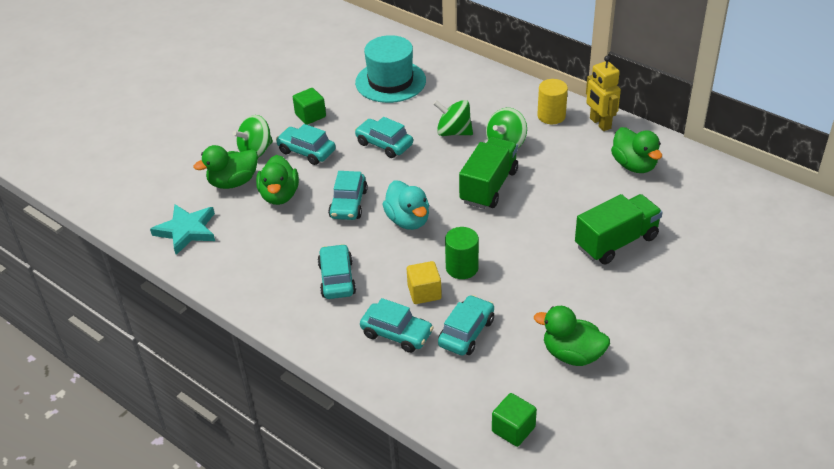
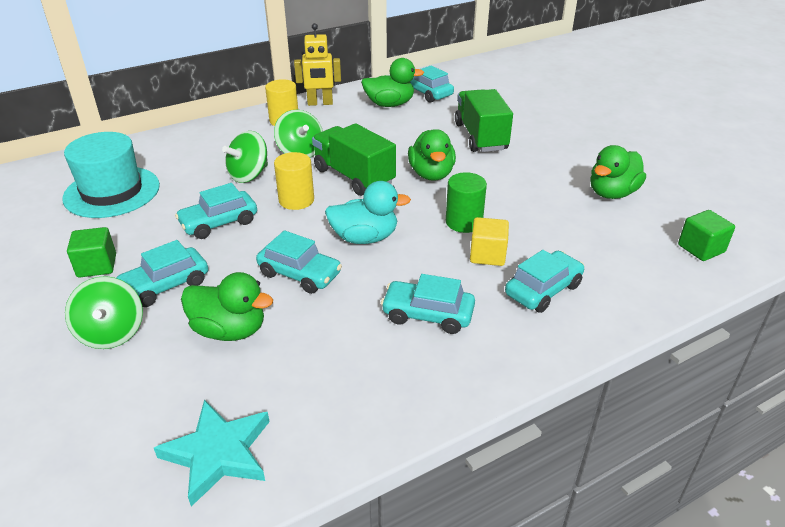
camera: 70 degrees left, 5 degrees down
green duck [194,145,258,189] -> green duck moved to [408,129,456,181]
turquoise car [438,295,494,356] -> turquoise car moved to [410,65,454,103]
none -> yellow cylinder [274,152,314,210]

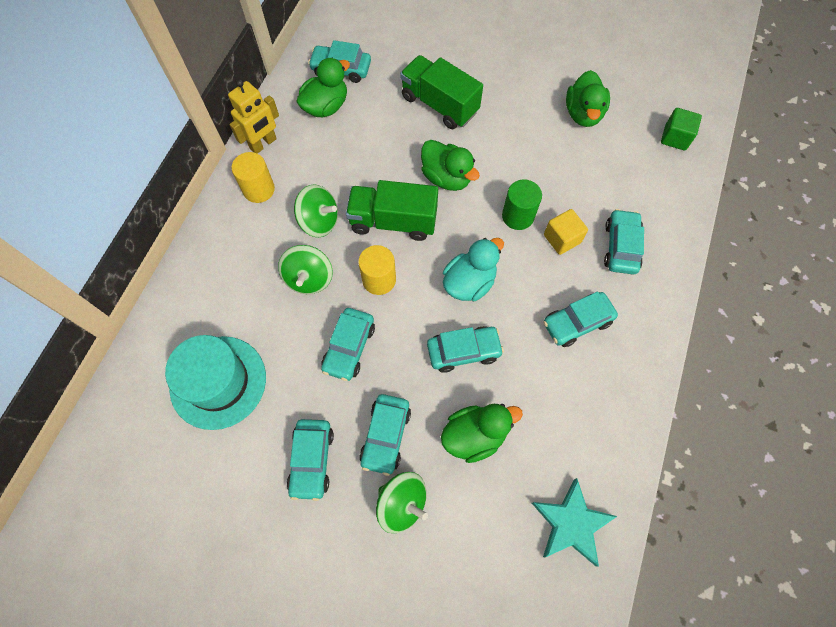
camera: 40 degrees left, 30 degrees up
green cube [67,227,116,277] -> turquoise car [287,419,334,501]

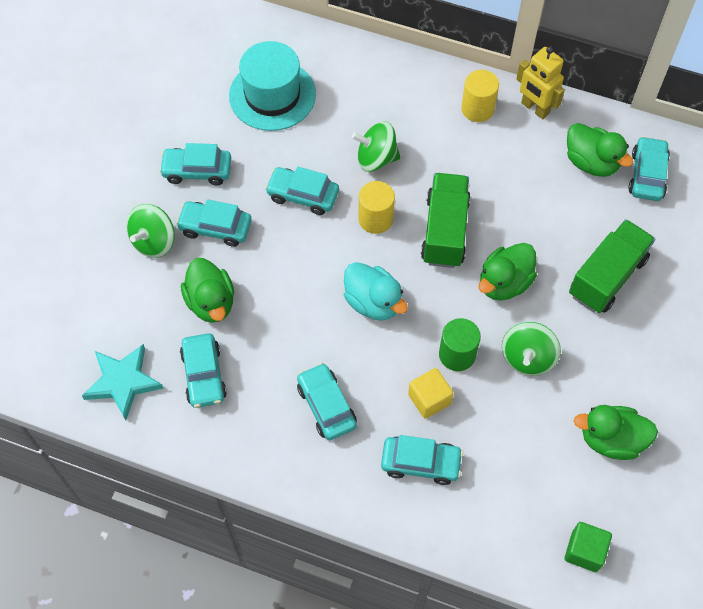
camera: 90 degrees right, 5 degrees down
green spinning top [294,185,338,237] -> green spinning top moved to [502,322,561,376]
turquoise car [427,326,504,373] -> turquoise car moved to [180,333,227,408]

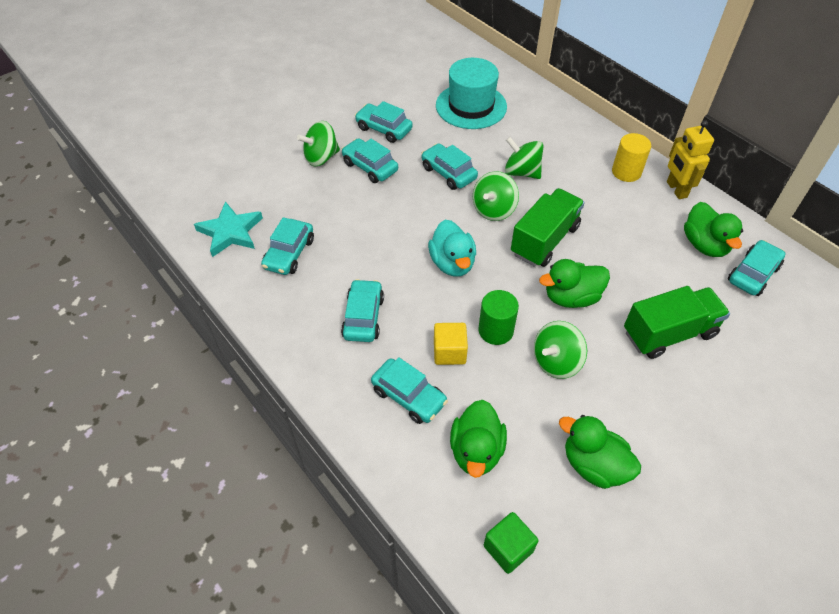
camera: 30 degrees right, 10 degrees down
green duck [181,258,234,323] -> green duck moved to [450,400,507,478]
yellow cylinder [359,181,395,234] -> green spinning top [473,171,519,221]

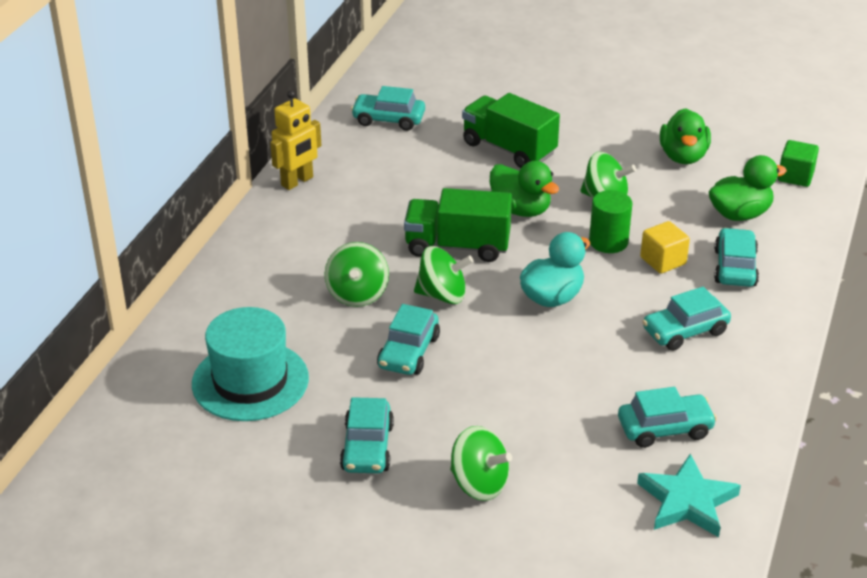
camera: 120 degrees left, 15 degrees down
turquoise car [341,138,398,183] -> none
yellow cylinder [612,133,651,182] -> none
green duck [684,202,743,257] -> none

